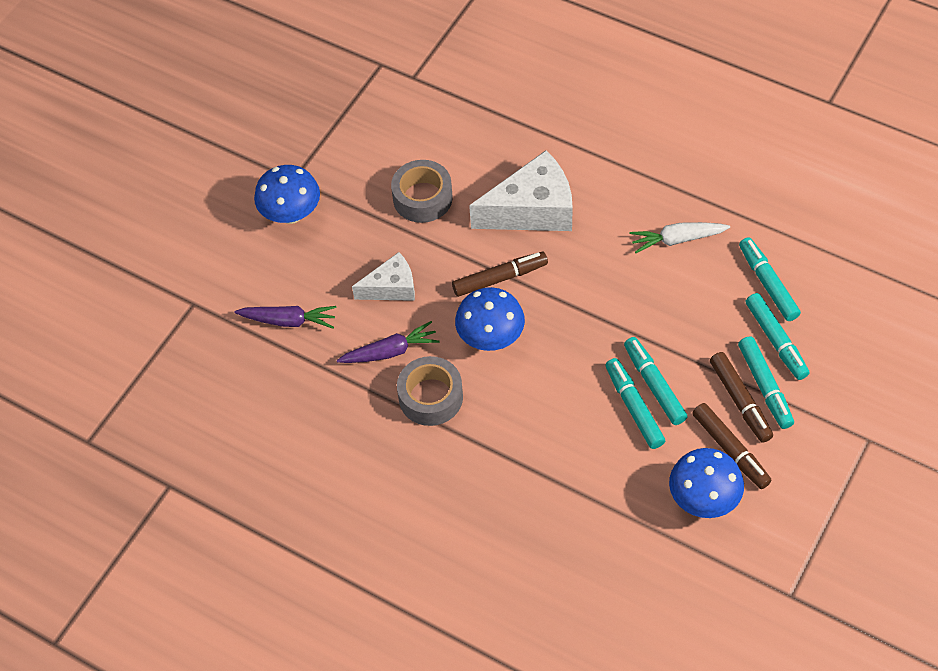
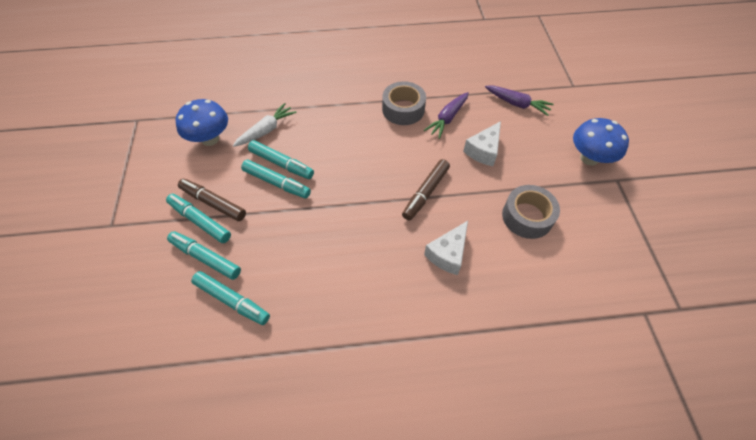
camera: 140 degrees right, 0 degrees up
purple carrot [234,306,337,329] -> purple carrot turned 120 degrees counterclockwise [485,86,554,116]
blue mushroom [455,287,525,351] -> none
white cheese [469,150,573,231] -> white cheese [424,221,468,275], size x0.59
white carrot [629,222,730,253] -> white carrot moved to [233,103,297,147]
brown marker [692,403,772,489] -> none

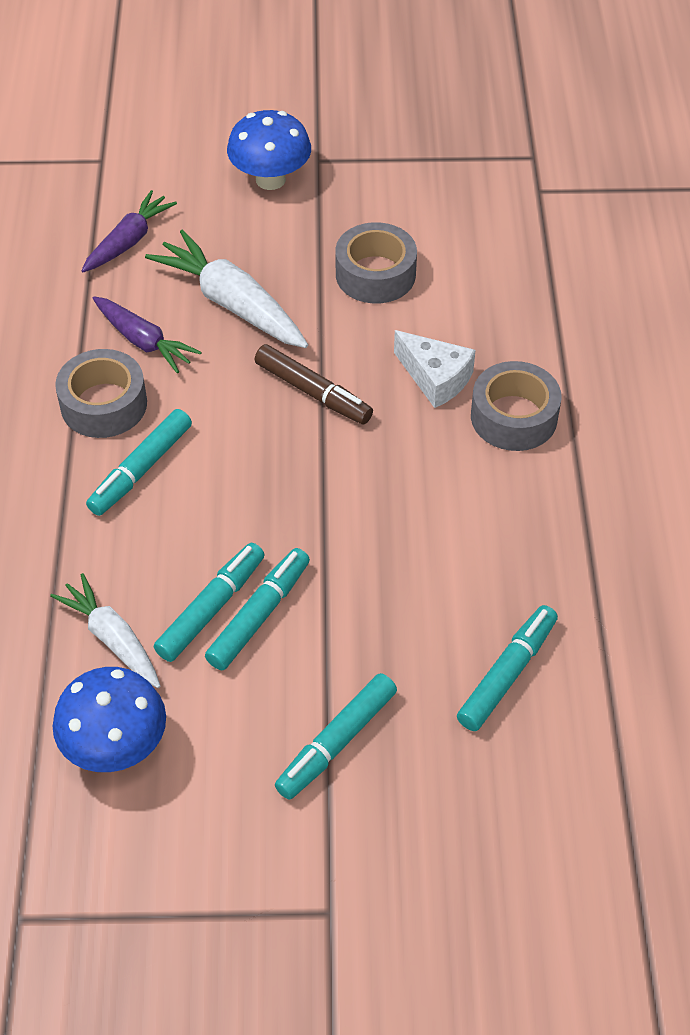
camera: 85 degrees left, 5 degrees down
turquoise marker [167,231,241,280] -> turquoise marker moved to [86,409,192,516]
brown marker [178,179,246,221] -> none
white cheese [463,121,501,166] -> white carrot [145,229,308,348]
none -> grey tape [471,361,562,451]

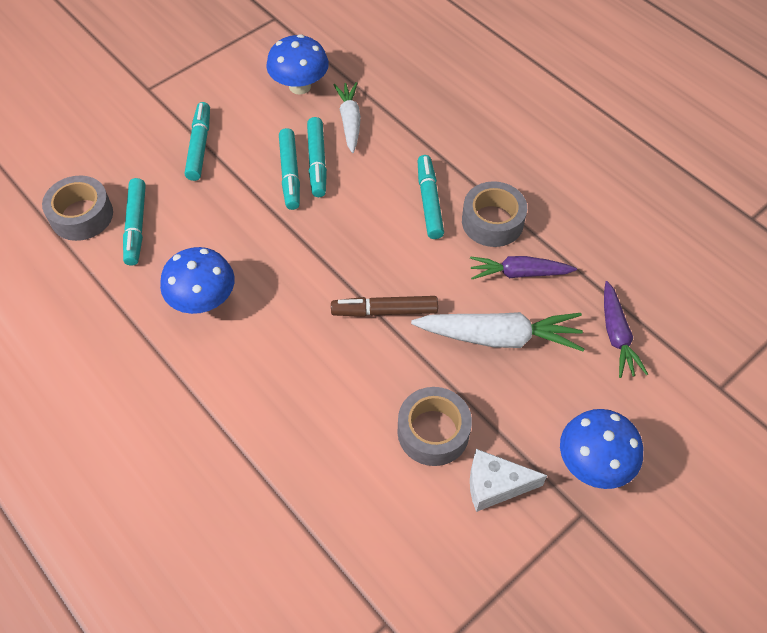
camera: 140 degrees right, 5 degrees up
white carrot [50,573,160,688] -> white carrot turned 105 degrees counterclockwise [334,82,361,153]
white cheese [394,330,475,408] -> white cheese moved to [470,449,547,512]
grey tape [471,361,562,451] -> grey tape moved to [42,175,113,241]
none -> blue mushroom [160,247,235,314]

